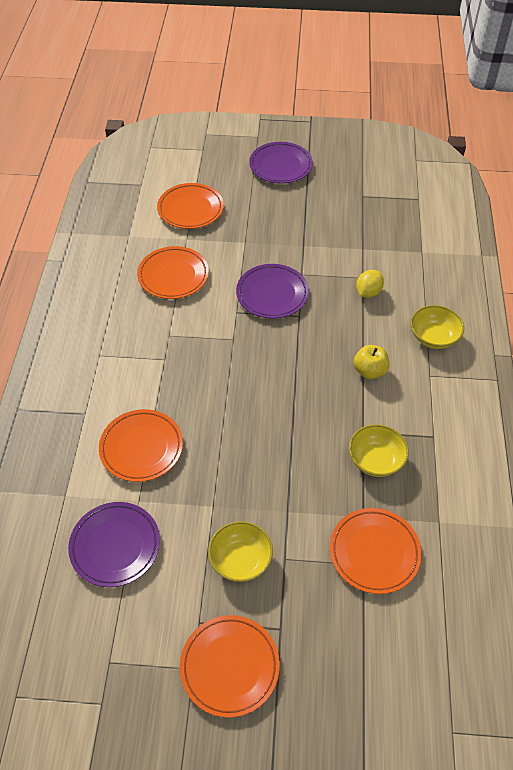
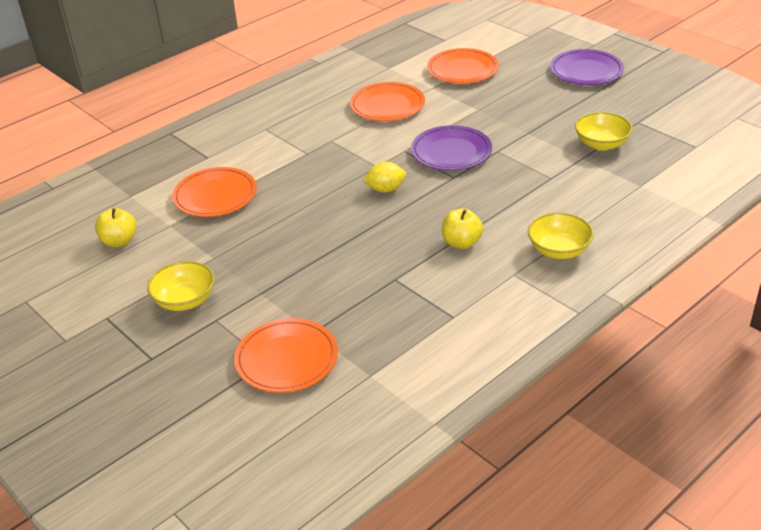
camera: 45 degrees right, 15 degrees down
purple plate [68,502,160,587] -> yellow apple [95,208,137,247]
orange plate [180,615,280,718] -> none
yellow bowl [349,424,409,477] -> yellow bowl moved to [575,112,633,151]
yellow lemon [356,270,384,298] -> yellow lemon moved to [363,162,406,193]

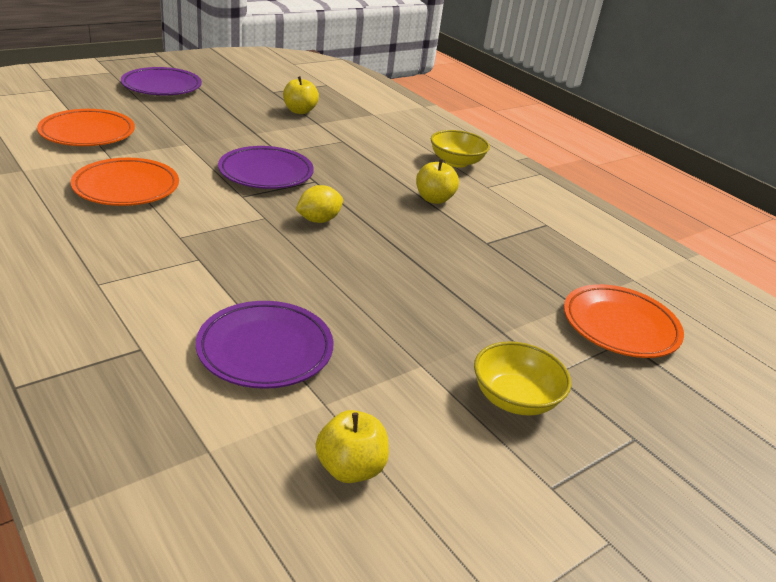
camera: 90 degrees left, 5 degrees down
orange plate [172,167,257,217] -> purple plate [196,301,334,389]
yellow lemon [363,162,406,193] -> yellow lemon turned 60 degrees clockwise [295,185,343,223]
yellow bowl [575,112,633,151] -> yellow apple [283,76,319,114]

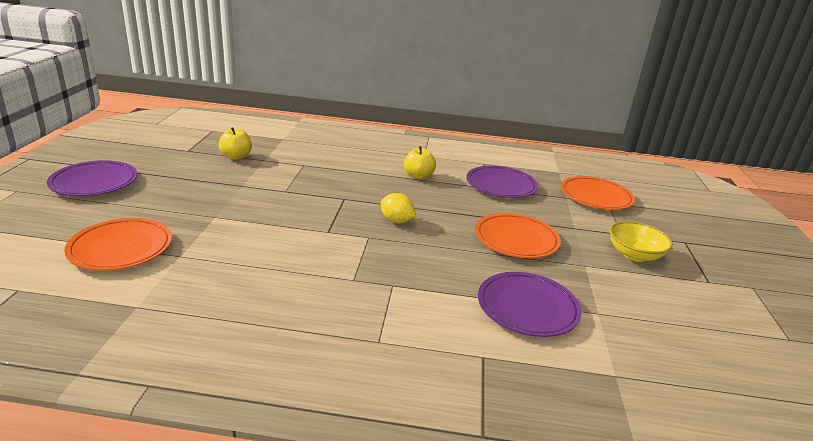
camera: 45 degrees left, 5 degrees down
orange plate [71,158,179,206] -> orange plate moved to [475,213,561,258]
purple plate [218,146,314,189] -> purple plate moved to [466,166,538,198]
yellow lemon [295,185,343,223] -> yellow lemon turned 60 degrees counterclockwise [381,193,416,223]
yellow apple [316,410,389,483] -> none
yellow bowl [431,130,490,168] -> none

